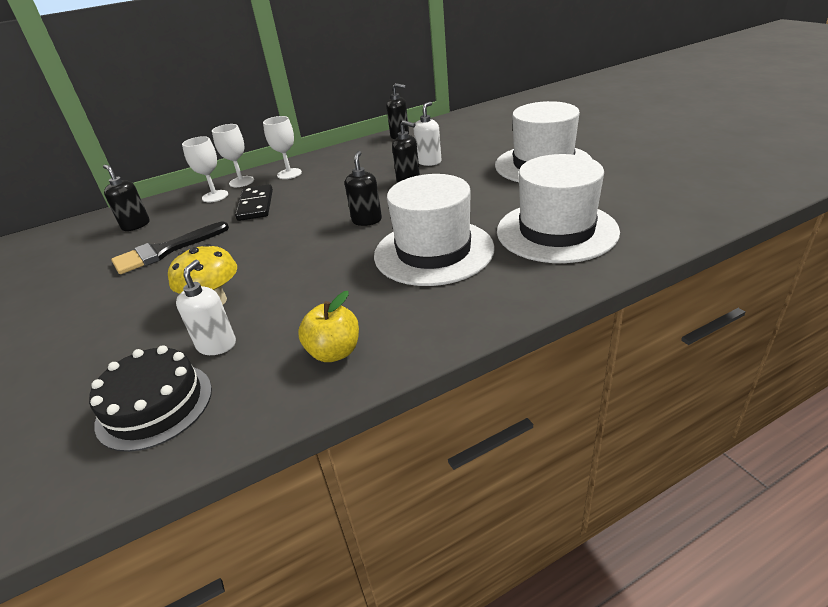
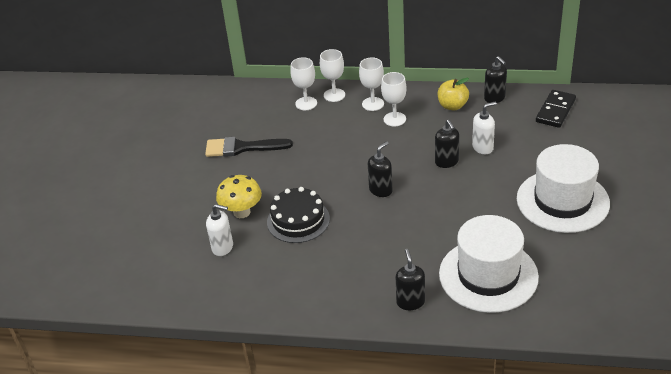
camera: 35 degrees right, 5 degrees up
black cake [89,345,212,452] -> black cake moved to [267,187,330,243]
black soap dispenser [103,165,150,231] -> black soap dispenser moved to [396,249,425,310]
white soap dispenser [176,260,236,355] -> white soap dispenser turned 60 degrees clockwise [206,204,233,256]
black domino [235,184,273,221] -> black domino moved to [536,90,576,128]
yellow apple [298,291,359,362] -> yellow apple moved to [438,78,469,110]
white hat [374,174,495,286] -> none
none -> white goblet [381,72,407,127]

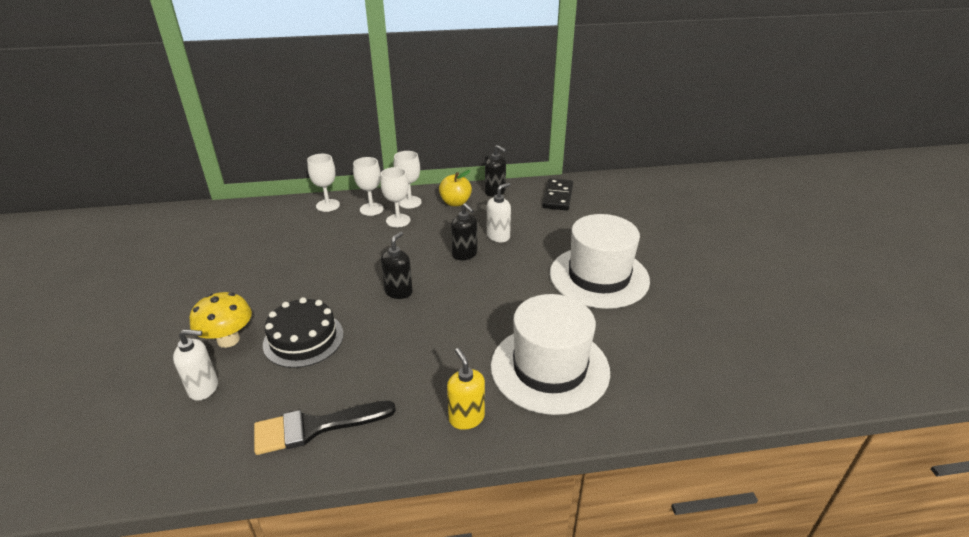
camera: 20 degrees left, 5 degrees down
black brush [205,137,293,157] -> black brush moved to [254,401,396,455]
white goblet [290,57,317,110] -> white goblet moved to [394,151,422,208]
black soap dispenser [396,249,425,310] -> yellow soap dispenser [447,348,485,430]

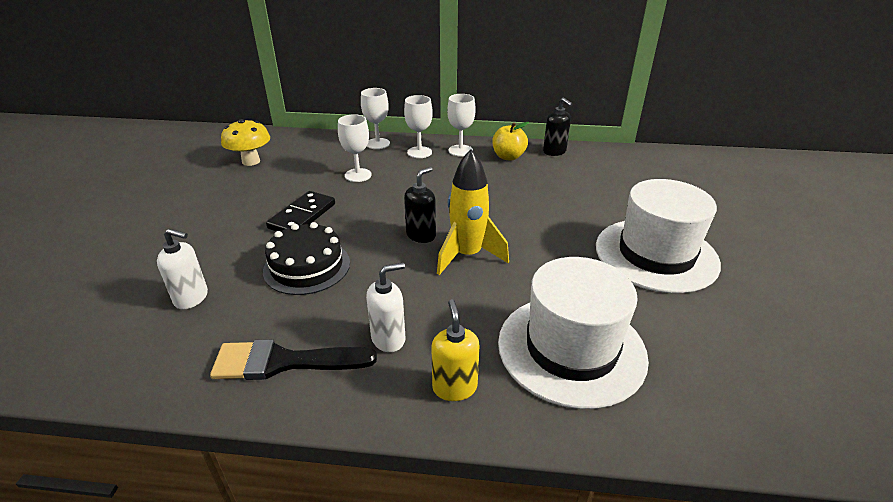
camera: 15 degrees right, 0 degrees up
yellow mushroom [190,292,252,348] -> yellow mushroom moved to [221,119,270,166]
white goblet [381,167,411,227] -> white goblet moved to [338,114,372,182]
black soap dispenser [451,203,477,260] -> none
white soap dispenser [487,183,511,242] -> white soap dispenser moved to [366,263,405,352]
black domino [542,178,573,211] -> black domino moved to [266,191,335,231]
none -> yellow rocket [437,149,509,275]

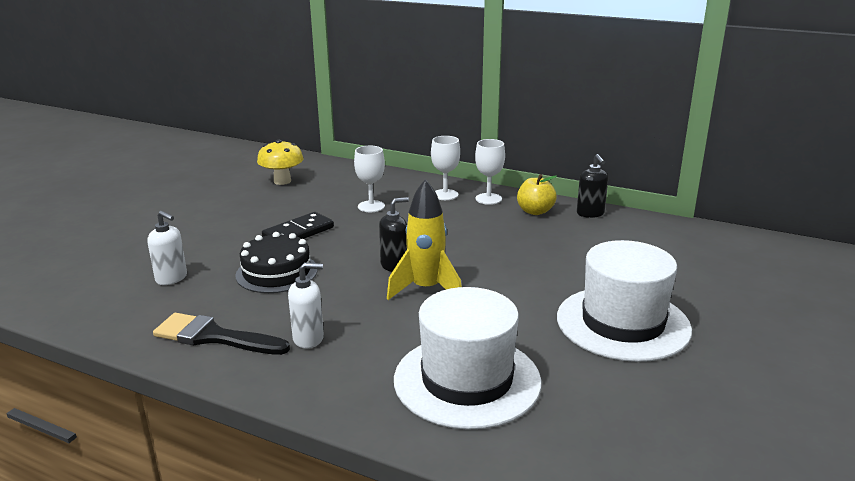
camera: 20 degrees right, 10 degrees down
white goblet [361,88,390,149] -> none
yellow soap dispenser [431,299,480,401] -> none

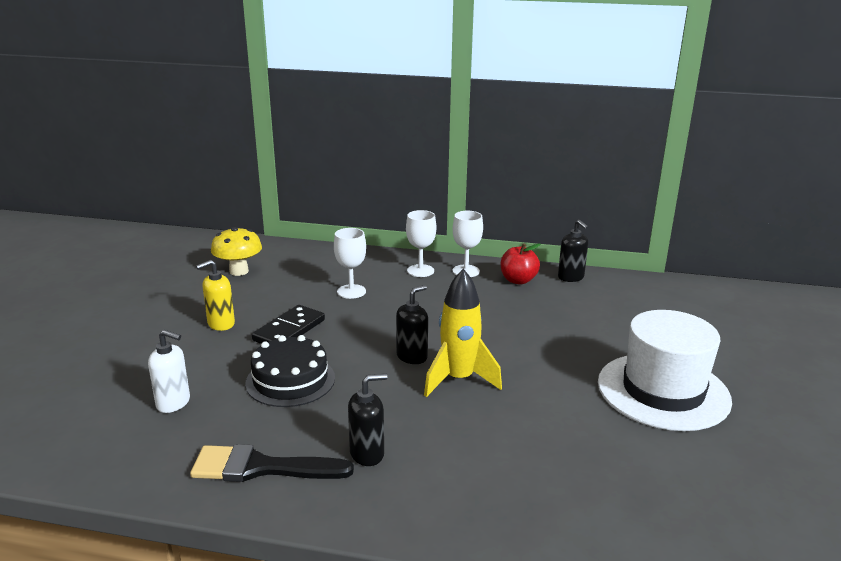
camera: 15 degrees left, 0 degrees up
white soap dispenser [288,263,324,348] -> black soap dispenser [348,374,387,466]
white hat [394,287,541,430] -> none
yellow apple [517,174,557,215] -> red apple [501,243,541,284]
none -> yellow soap dispenser [196,260,235,331]

